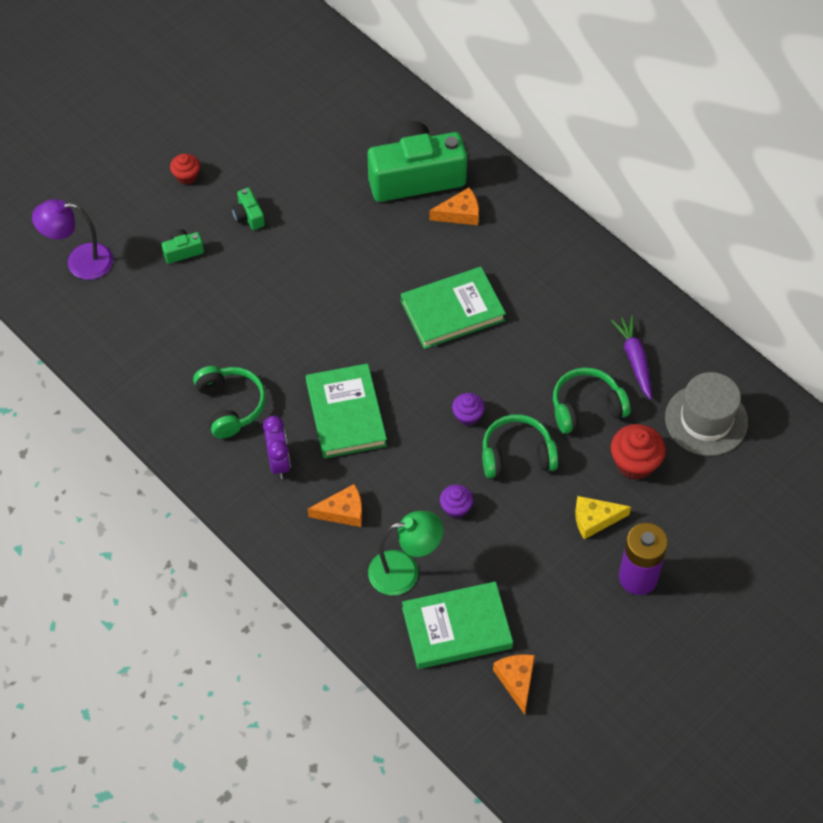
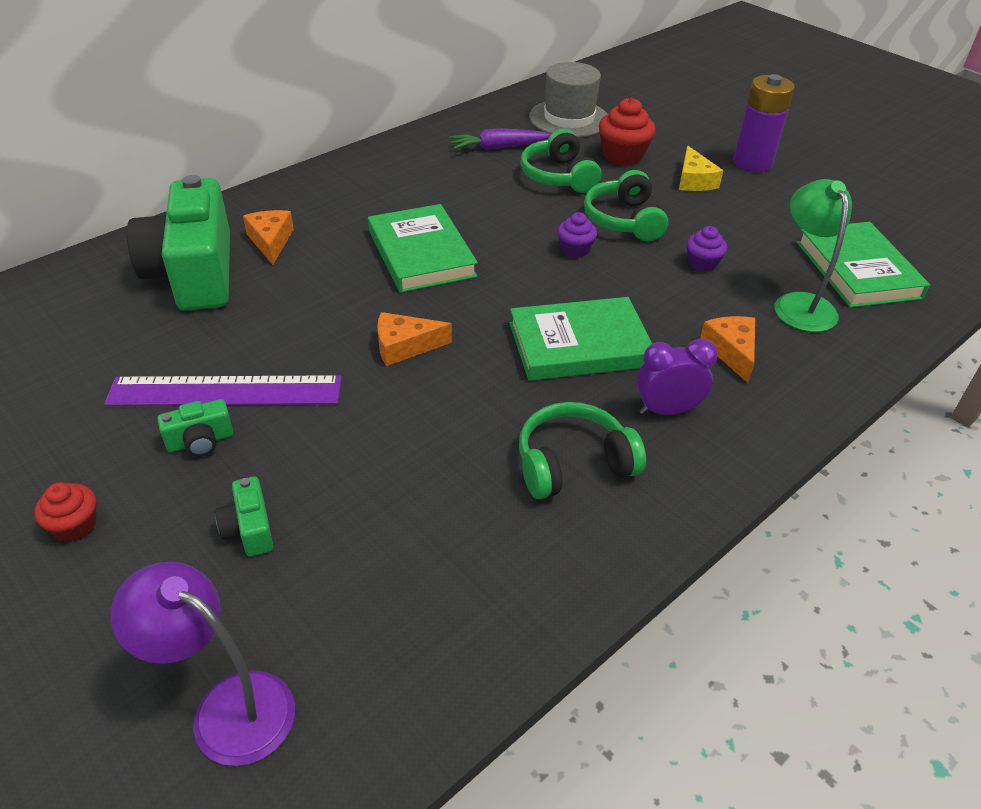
camera: 90 degrees left, 15 degrees down
purple lamp [32,199,113,280] -> purple lamp turned 120 degrees clockwise [111,562,295,766]
orange cheese [493,654,535,715] -> orange cheese moved to [377,312,452,366]
none -> purple ruler [104,375,341,406]

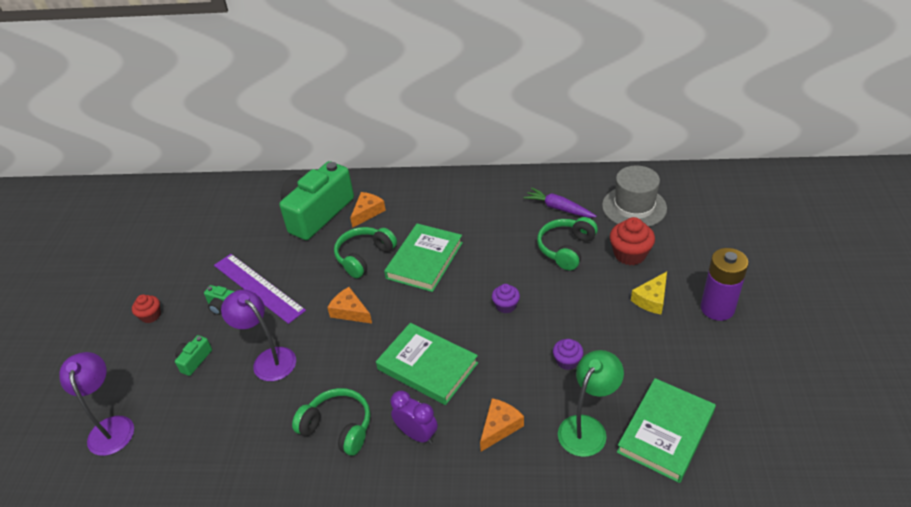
camera: 50 degrees right, 0 degrees up
green headphones [584,170,668,241] -> green headphones moved to [334,227,397,278]
none -> purple lamp [221,290,296,381]

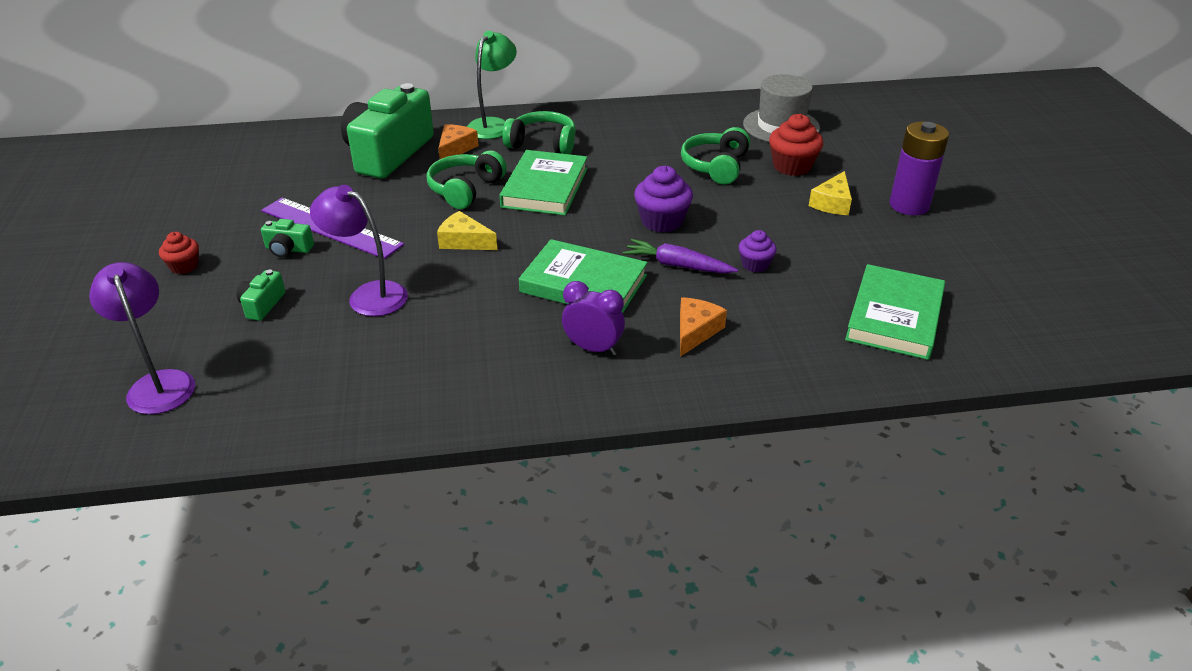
camera: 15 degrees left, 5 degrees down
green headphones [292,388,371,456] -> green headphones moved to [502,111,576,154]
orange cheese [327,287,372,324] -> yellow cheese [437,211,497,250]
purple cupcake [492,284,520,313] -> purple cupcake [634,166,693,233], size x1.65
purple carrot [523,188,597,217] -> purple carrot moved to [623,239,738,273]
green lamp [558,350,624,457] -> green lamp moved to [467,31,517,139]

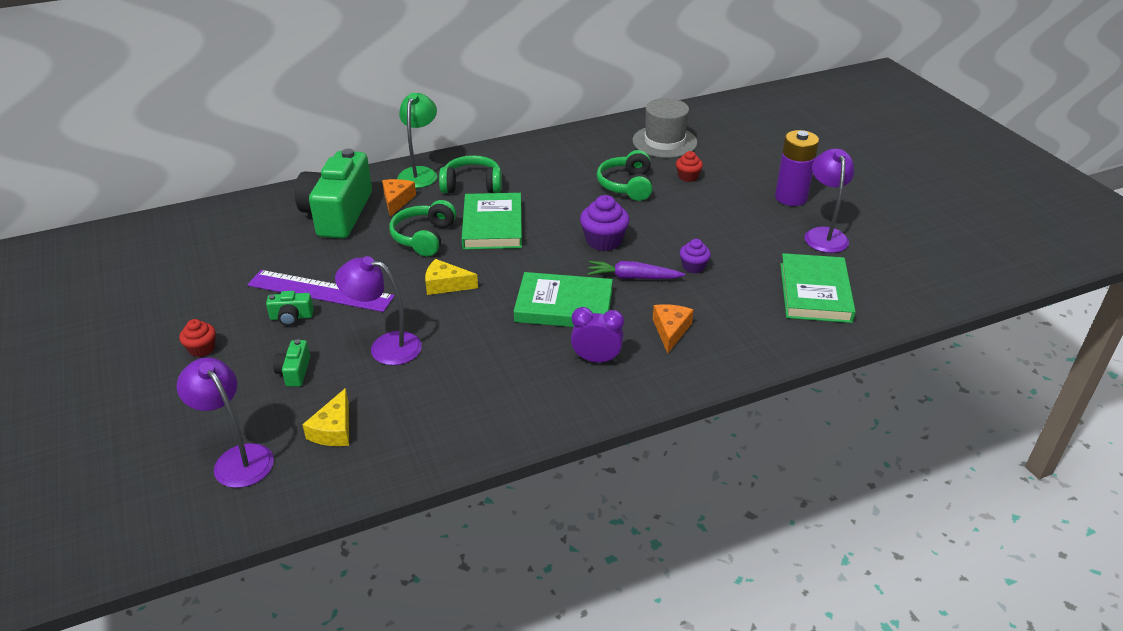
camera: 15 degrees left, 0 degrees up
red cupcake [769,114,823,176] -> red cupcake [676,151,703,182], size x0.61
yellow cheese [809,171,852,215] -> yellow cheese moved to [302,388,349,446]
none -> purple lamp [804,149,854,253]

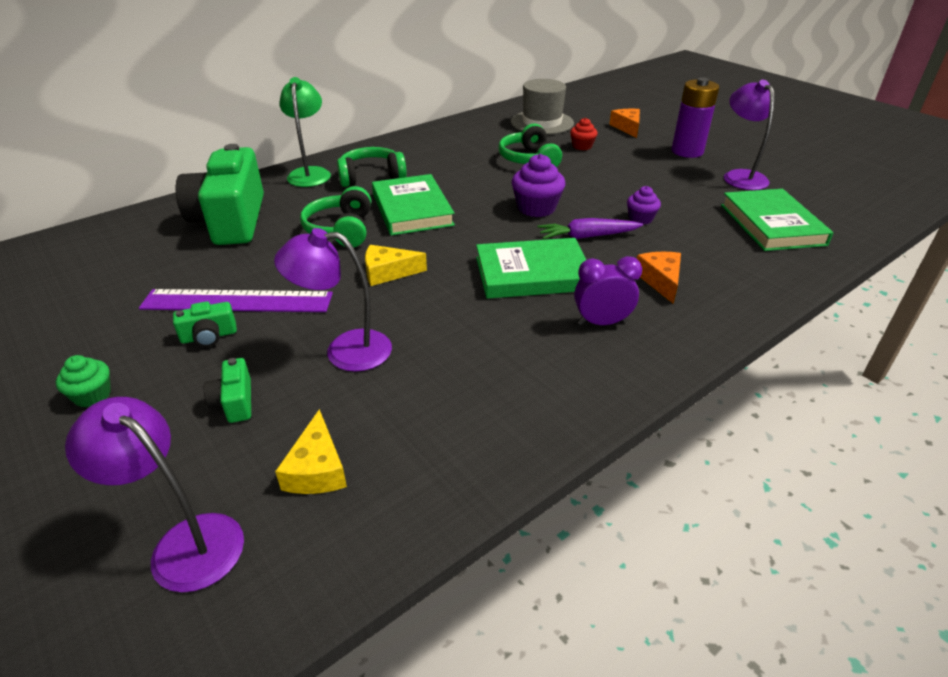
camera: 15 degrees left, 0 degrees up
red cupcake [179,319,216,357] -> green cupcake [56,355,111,408]
orange cheese [382,179,416,217] -> orange cheese moved to [609,109,640,138]

